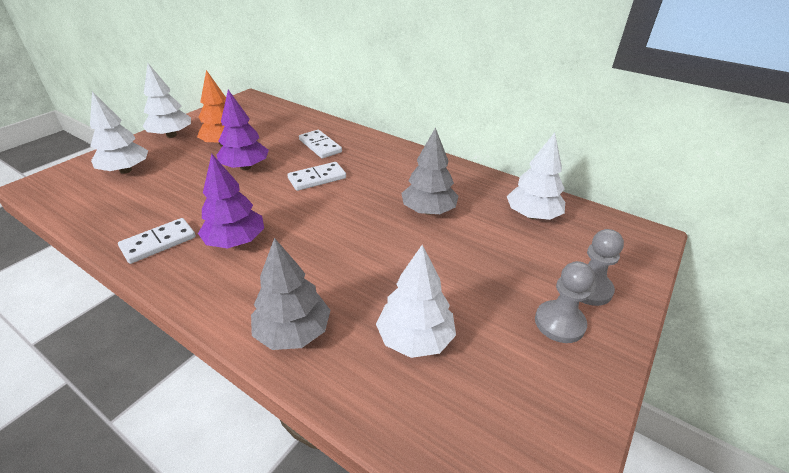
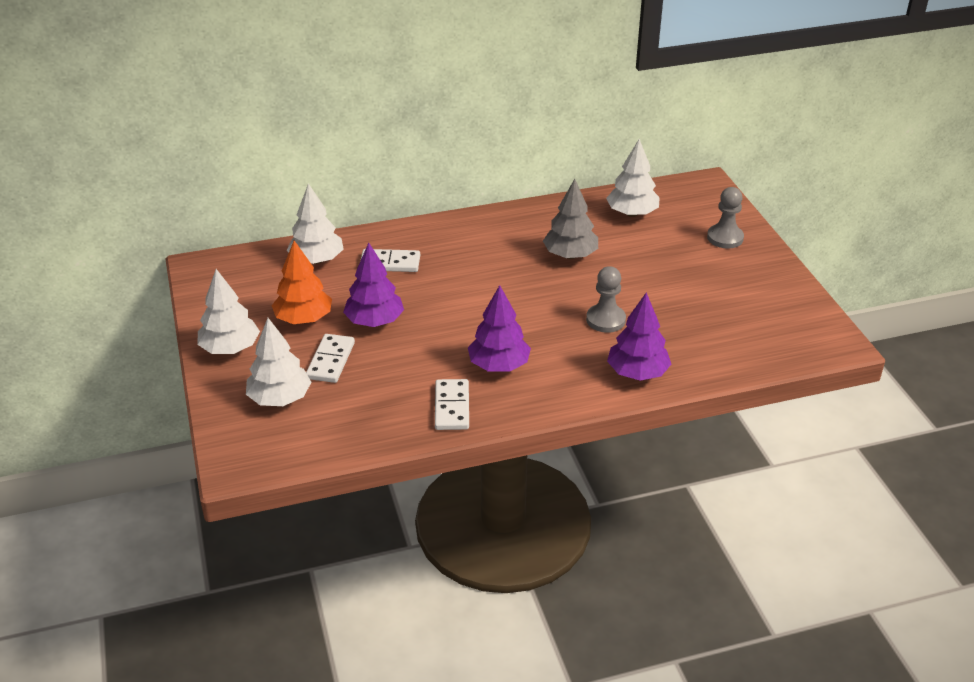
camera: 50 degrees left, 0 degrees up
grey tree [251,238,331,350] -> purple tree [607,292,671,381]
white domino [288,162,346,191] -> white domino moved to [306,334,355,383]
white tree [376,245,456,358] -> white tree moved to [287,183,344,264]
grey pawn [535,261,595,343] -> grey pawn moved to [586,266,626,333]

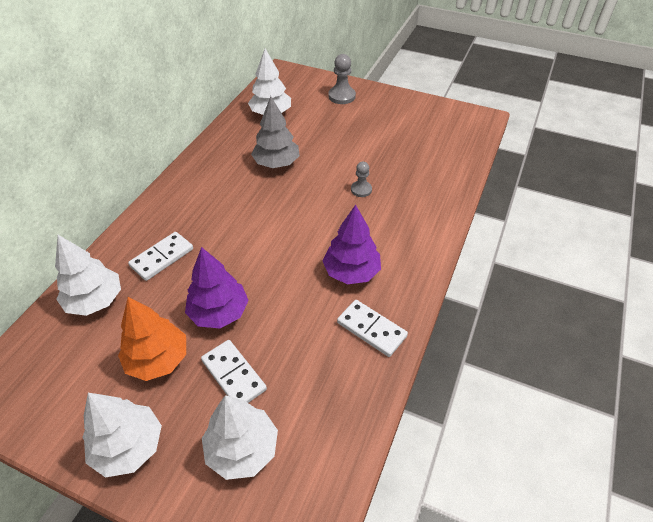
camera: 50 degrees left, 10 degrees up
grey pawn [586,266,626,333] -> grey pawn [351,162,372,197], size x0.64
purple tree [607,292,671,381] -> none

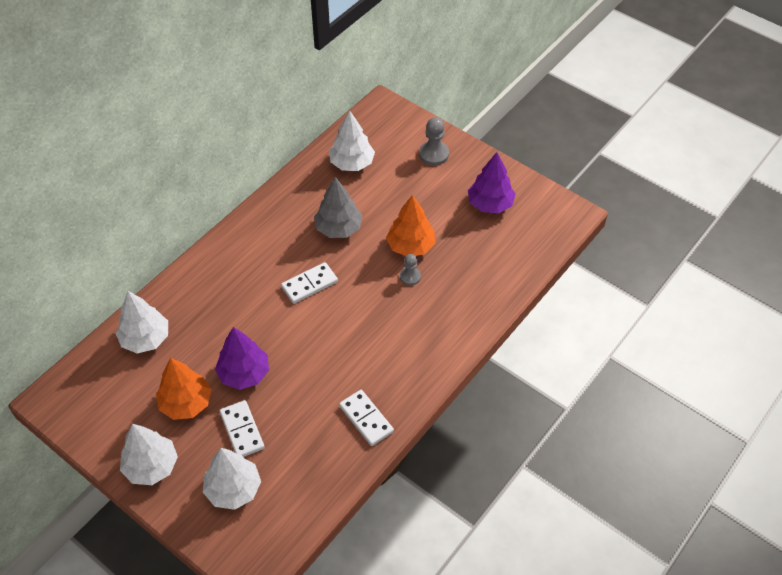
camera: 15 degrees right, 5 degrees up
white domino [128,232,193,281] -> white domino moved to [281,262,338,304]
purple tree [322,205,381,284] -> purple tree moved to [468,152,516,213]
none -> orange tree [386,195,435,256]

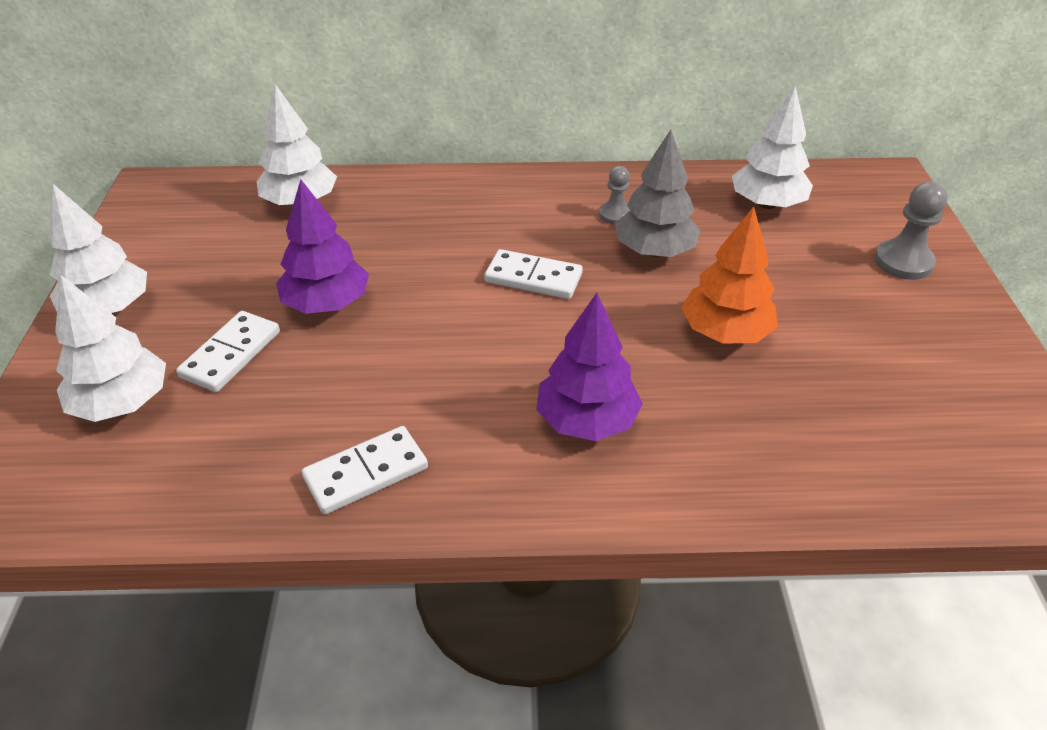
camera: 50 degrees right, 10 degrees down
orange tree [156,358,211,420] -> none
white domino [339,390,394,446] -> white domino turned 45 degrees clockwise [302,426,428,514]
grey pawn [400,254,421,285] -> grey pawn moved to [599,166,630,225]
purple tree [468,152,516,213] -> purple tree moved to [536,293,643,441]

